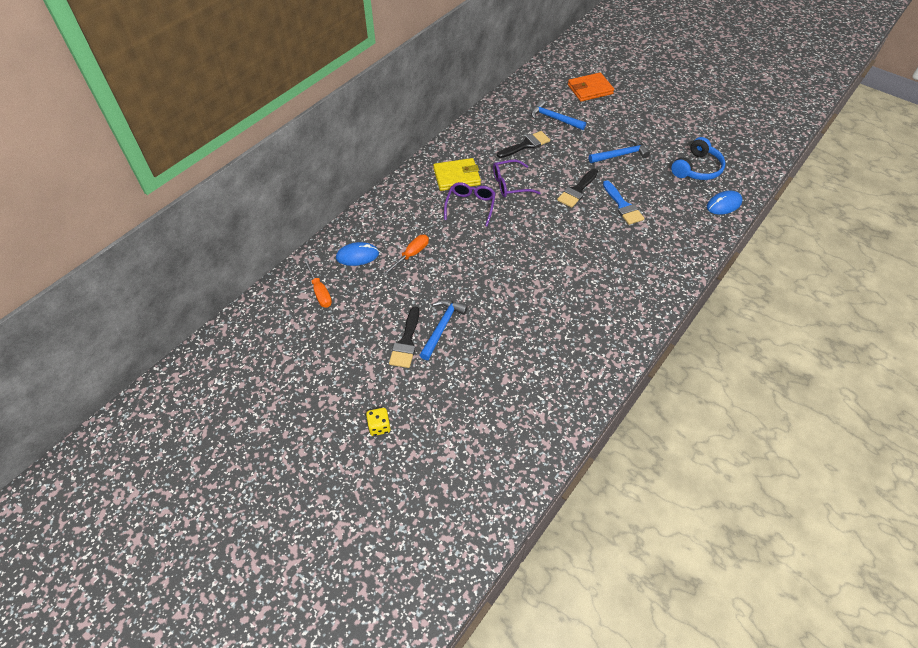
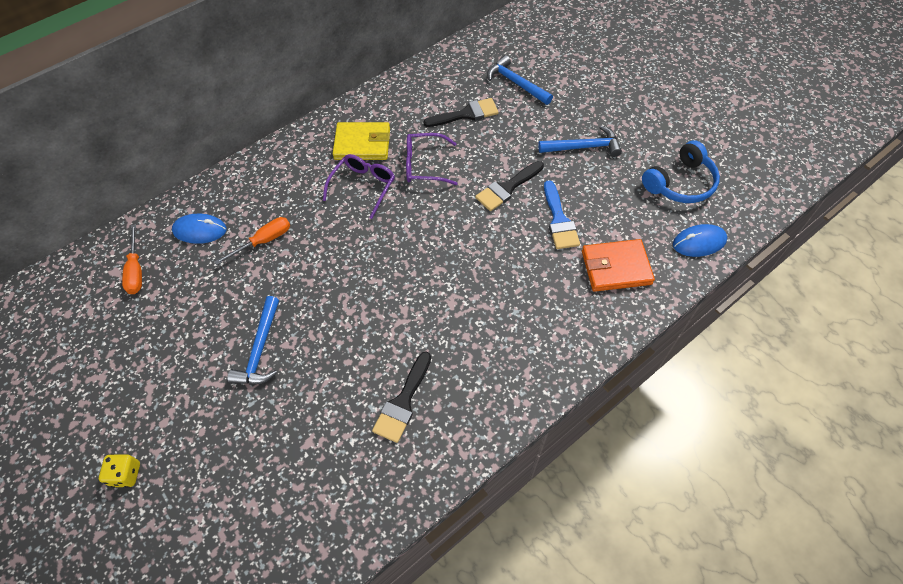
camera: 15 degrees right, 5 degrees up
black brush [389,307,419,368] -> black brush moved to [372,352,431,443]
blue hammer [420,300,468,360] -> blue hammer turned 150 degrees clockwise [227,296,279,385]
orange wallet [568,72,614,102] -> orange wallet moved to [582,239,655,292]

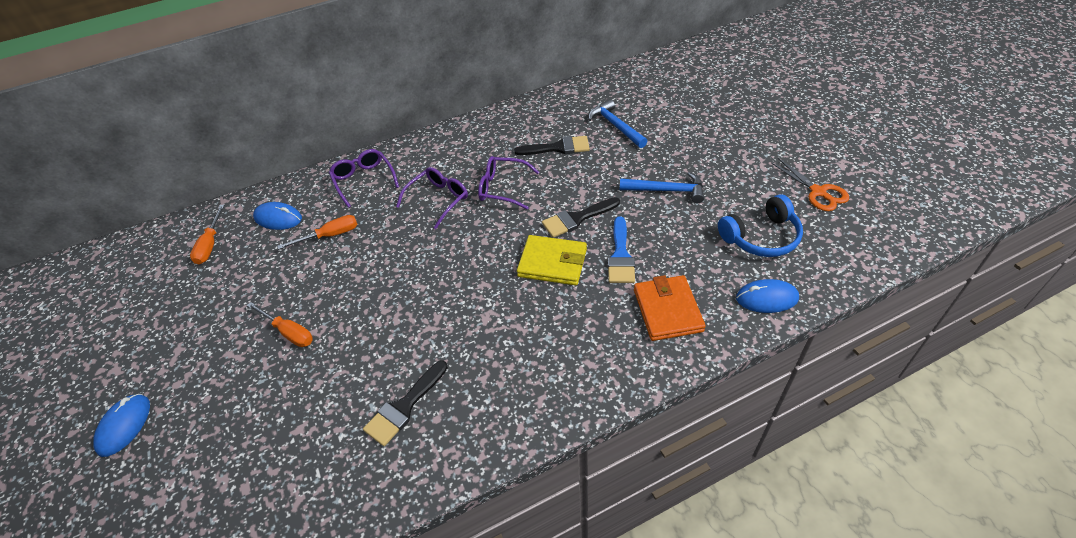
camera: 15 degrees right, 10 degrees down
yellow dice [99,454,140,488] -> blue mouse [93,394,150,457]
blue hammer [227,296,279,385] -> orange screwdriver [247,302,313,347]
yellow wallet [333,122,390,160] -> yellow wallet moved to [517,235,587,285]
orange wallet [582,239,655,292] -> orange wallet turned 75 degrees clockwise [634,275,706,341]
none -> purple glasses [329,149,399,208]
none -> orange scissors [771,158,849,211]

